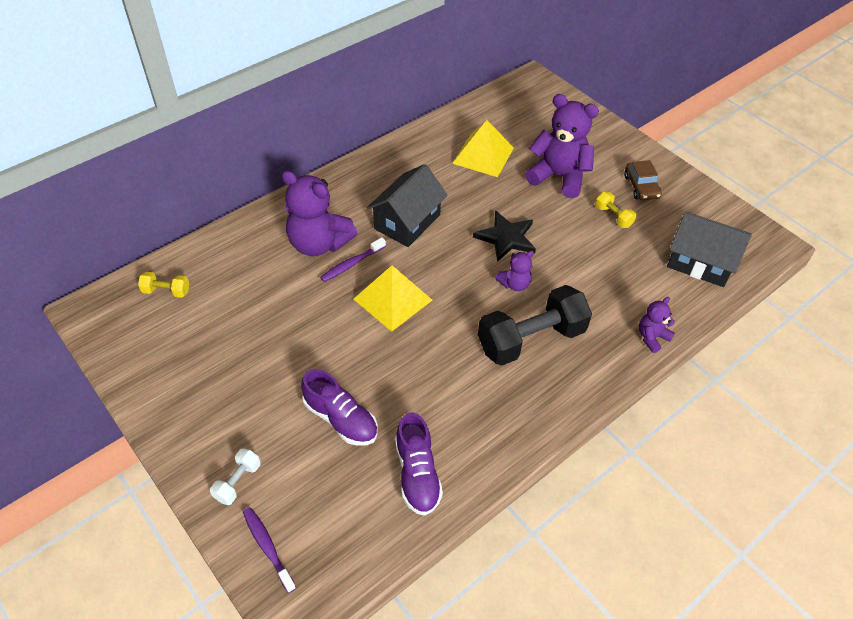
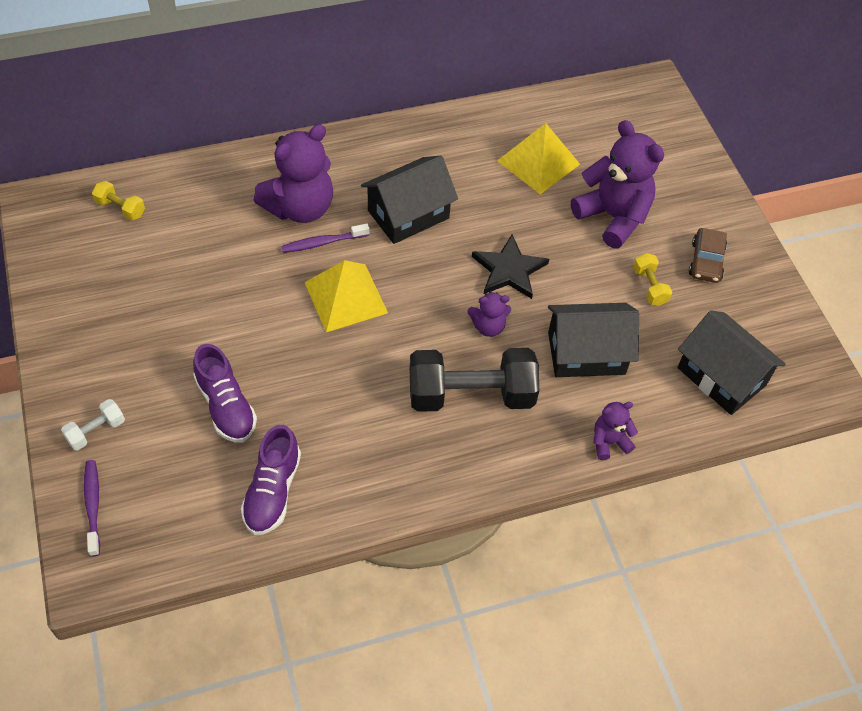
camera: 20 degrees right, 5 degrees up
purple teddy bear [282,171,357,256] -> purple teddy bear turned 90 degrees counterclockwise [254,124,333,223]
none -> black house [548,303,639,377]

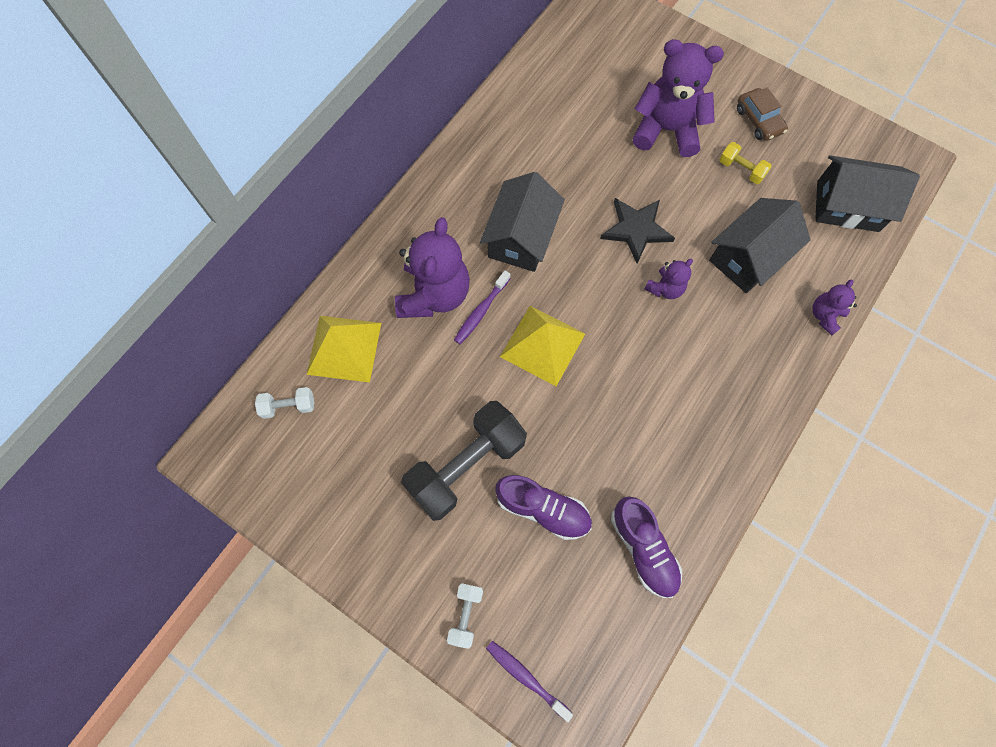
camera: 35 degrees left, 15 degrees up
yellow dumbbell [92,181,145,221] -> white dumbbell [255,387,314,419]
black dumbbell [410,348,539,412] -> black dumbbell moved to [401,401,527,521]
yellow pyramid [497,123,580,194] -> yellow pyramid moved to [306,316,381,382]

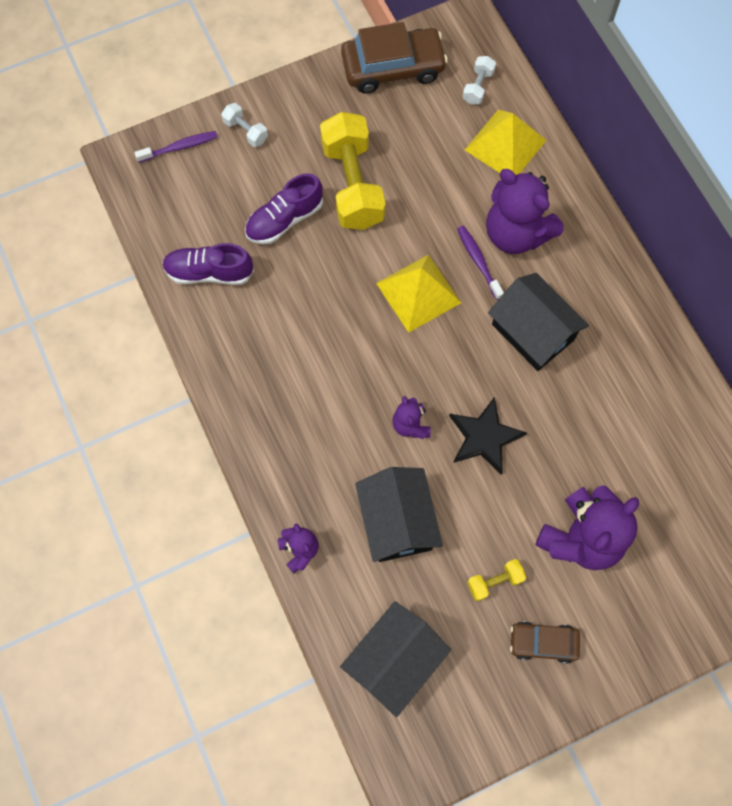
camera: 120 degrees right, 0 degrees up
black dumbbell [401,401,527,521] -> yellow dumbbell [320,112,386,230]
none -> brown car [341,22,448,94]

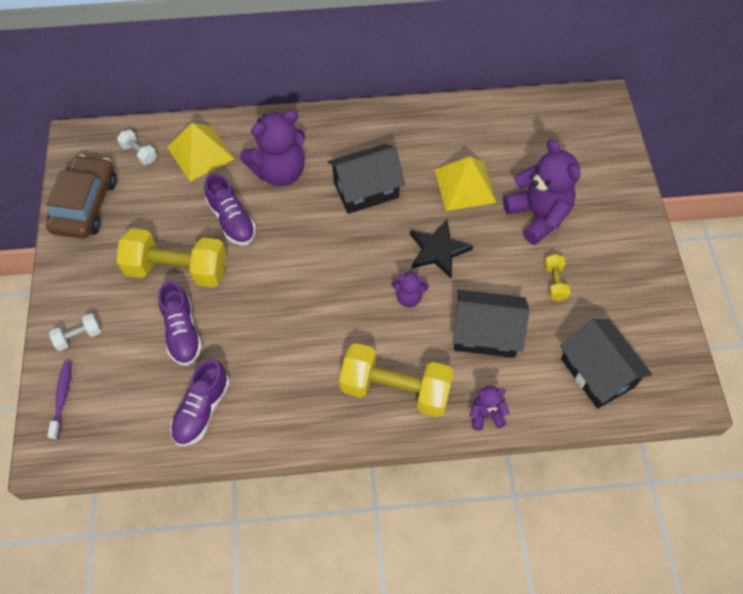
camera: 70 degrees left, 10 degrees down
yellow pyramid [376,255,461,333] -> yellow pyramid moved to [434,156,497,211]
purple toothbrush [457,226,504,300] -> none
brown car [510,621,580,663] -> none
none -> purple shoe [204,173,256,245]
none -> yellow dumbbell [339,343,454,417]

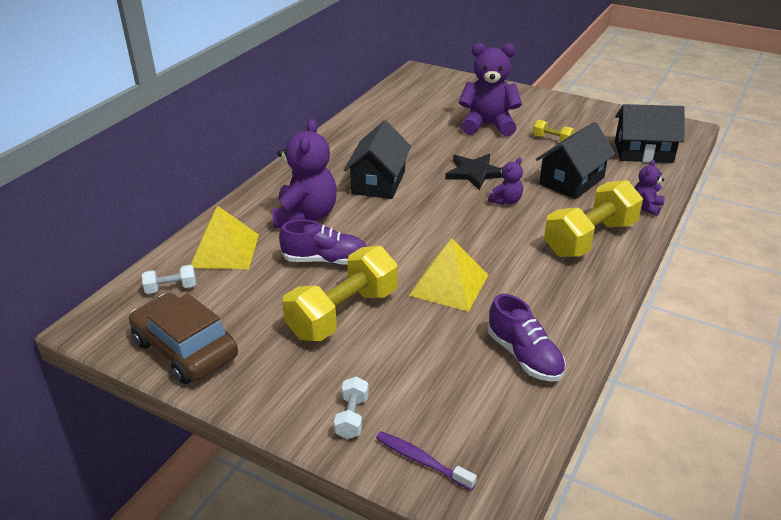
camera: 55 degrees left, 25 degrees down
purple shoe [158,281,202,366] -> none
yellow pyramid [434,156,497,211] -> yellow pyramid moved to [409,238,488,312]

